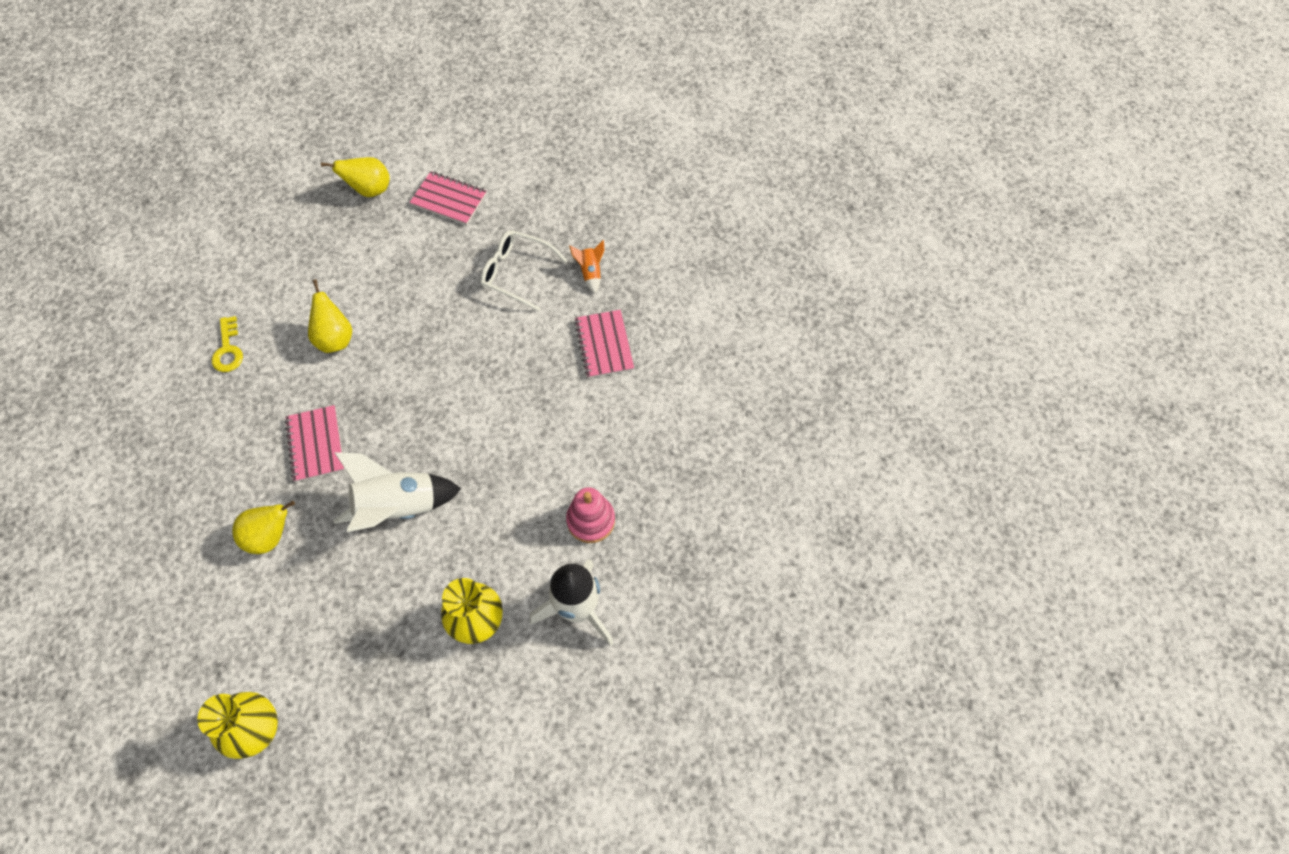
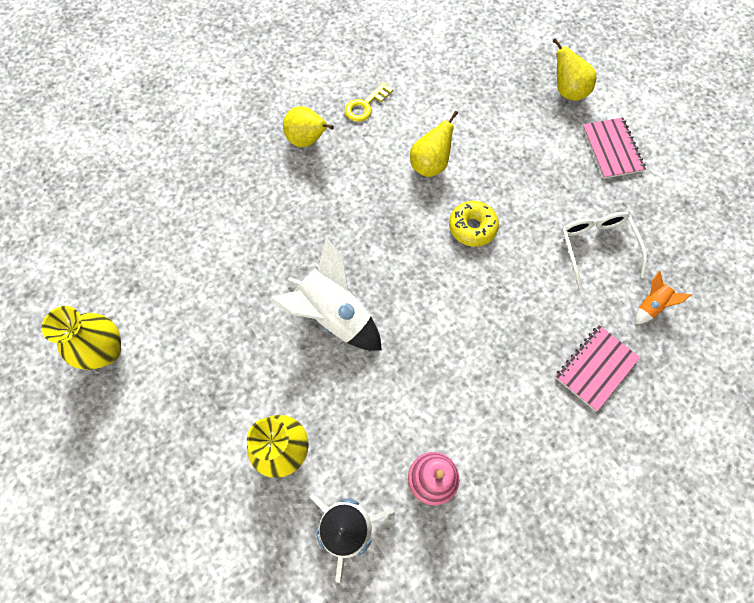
camera: 55 degrees right, 5 degrees up
yellow pear [232,500,295,554] -> yellow pear moved to [283,106,334,147]
pink notebook [285,405,345,482] -> none
none -> yellow donut [449,201,499,247]

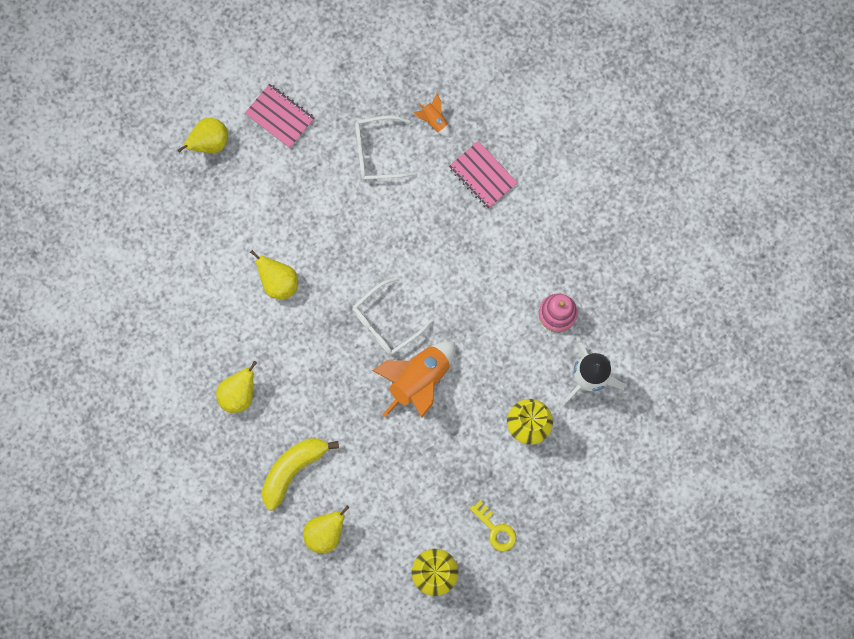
camera: 85 degrees left, 10 degrees up
white rocket [269,237,382,351] -> orange rocket [372,342,455,418]
yellow key [345,82,393,122] -> yellow key moved to [470,500,516,551]
yellow donut [449,201,499,247] -> none
pink notebook [582,117,646,179] -> pink notebook turned 45 degrees clockwise [245,84,314,148]
none -> yellow banana [262,438,339,510]
none -> yellow pear [303,506,349,553]
none -> white glasses [353,277,433,355]

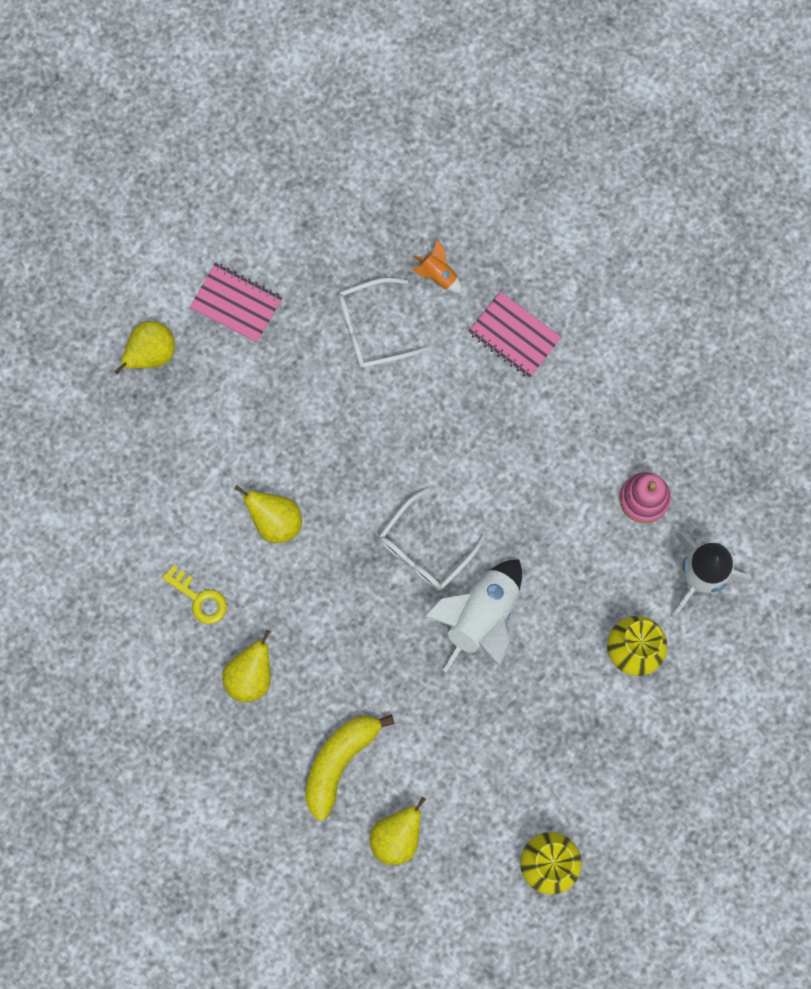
camera: 10 degrees left, 0 degrees up
orange rocket [372,342,455,418] -> white rocket [424,559,522,672]
yellow key [470,500,516,551] -> yellow key moved to [162,565,227,624]

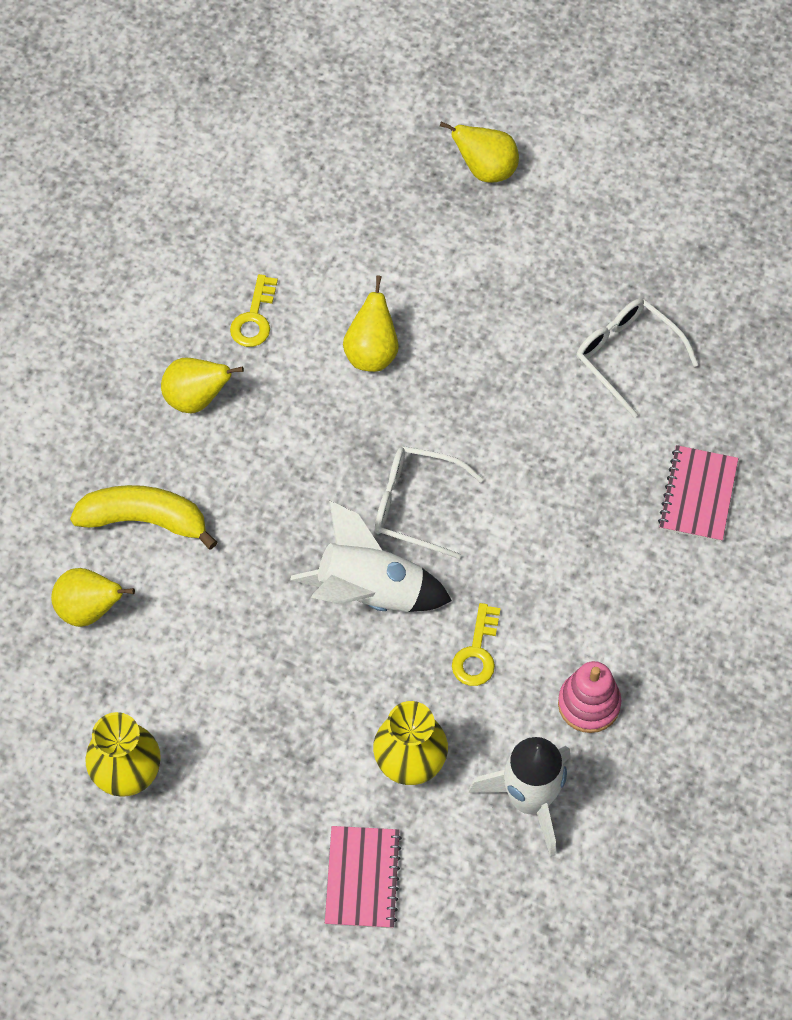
camera: 65 degrees right, 15 degrees down
pink notebook [190,263,282,343] -> pink notebook moved to [325,826,402,928]
orange rocket [412,240,463,293] -> none
none -> yellow key [452,603,501,686]

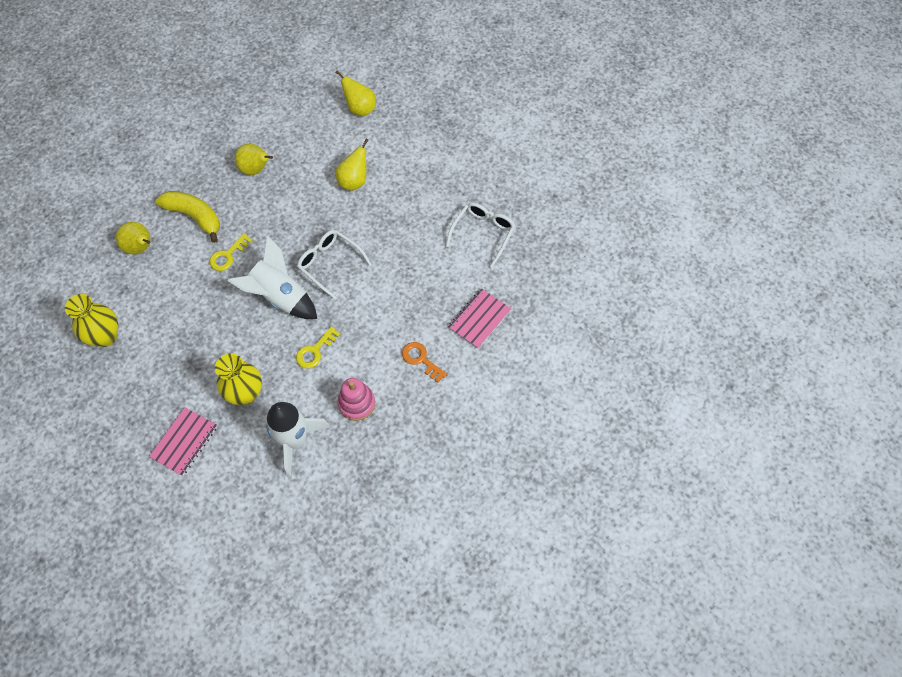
camera: 25 degrees right, 0 degrees up
yellow key [230,274,278,347] -> yellow key moved to [209,233,253,271]
yellow pear [440,121,519,182] -> yellow pear moved to [336,71,376,116]
white glasses [576,299,699,418] -> white glasses turned 45 degrees clockwise [446,202,515,268]
none -> orange key [402,342,447,383]

